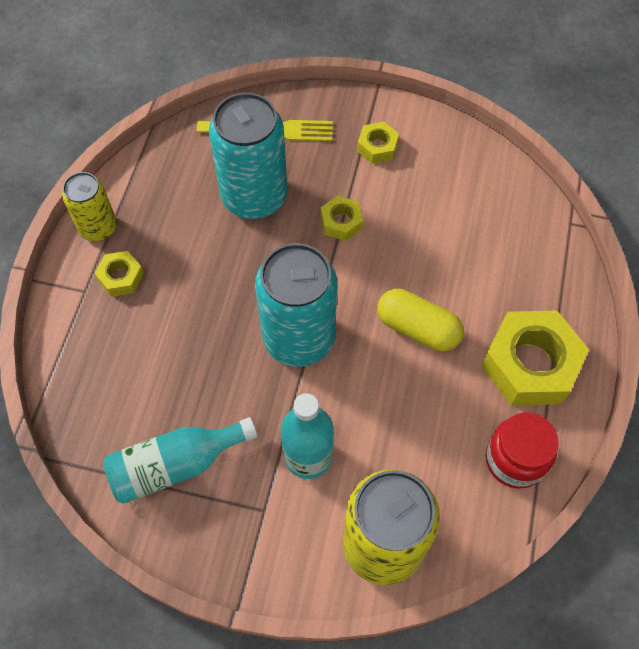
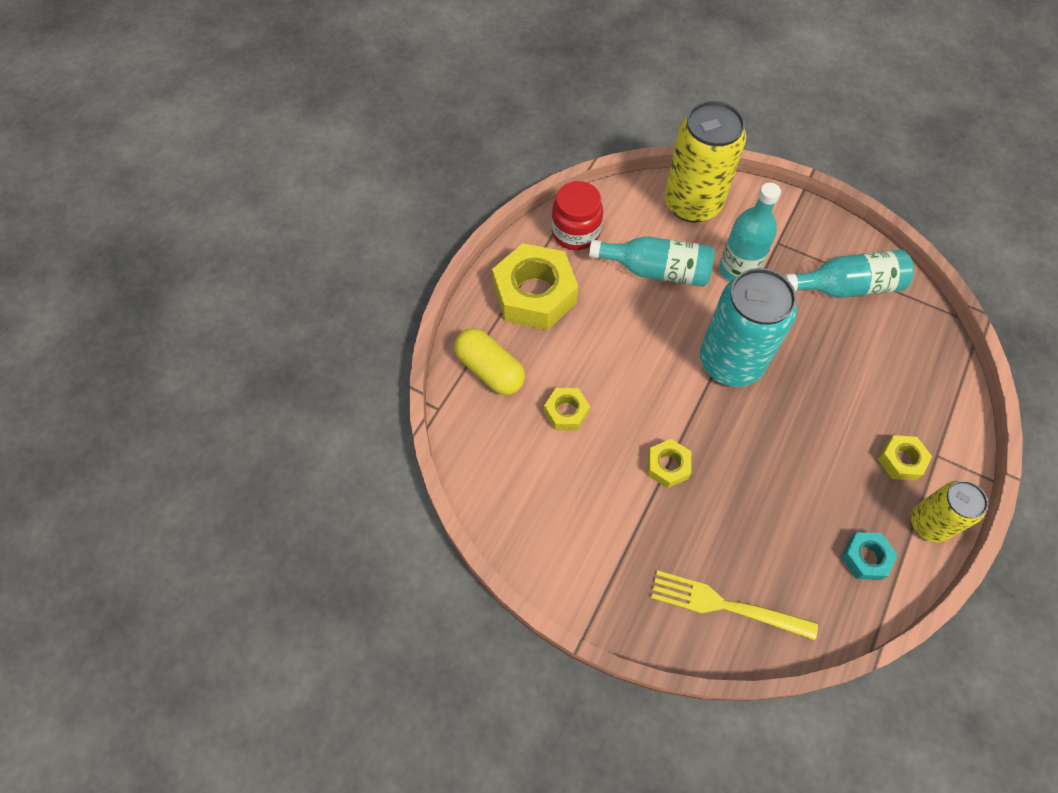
camera: 165 degrees left, 0 degrees up
turquoise can [209,93,287,219] -> none
yellow nut [357,122,399,164] -> yellow nut moved to [544,388,590,431]
yellow capsule [377,289,464,351] -> yellow capsule moved to [454,328,525,395]
none -> turquoise bottle [589,236,715,287]
none -> turquoise nut [841,532,898,580]

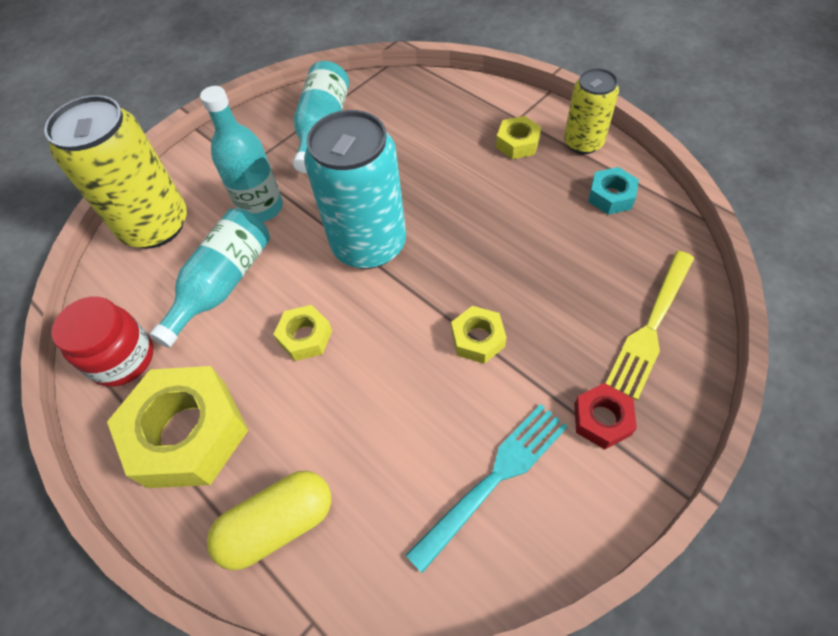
camera: 70 degrees left, 5 degrees down
yellow nut [544,388,590,431] -> yellow nut moved to [273,305,332,361]
none -> turquoise fork [406,404,568,573]
none -> red nut [574,383,637,449]

